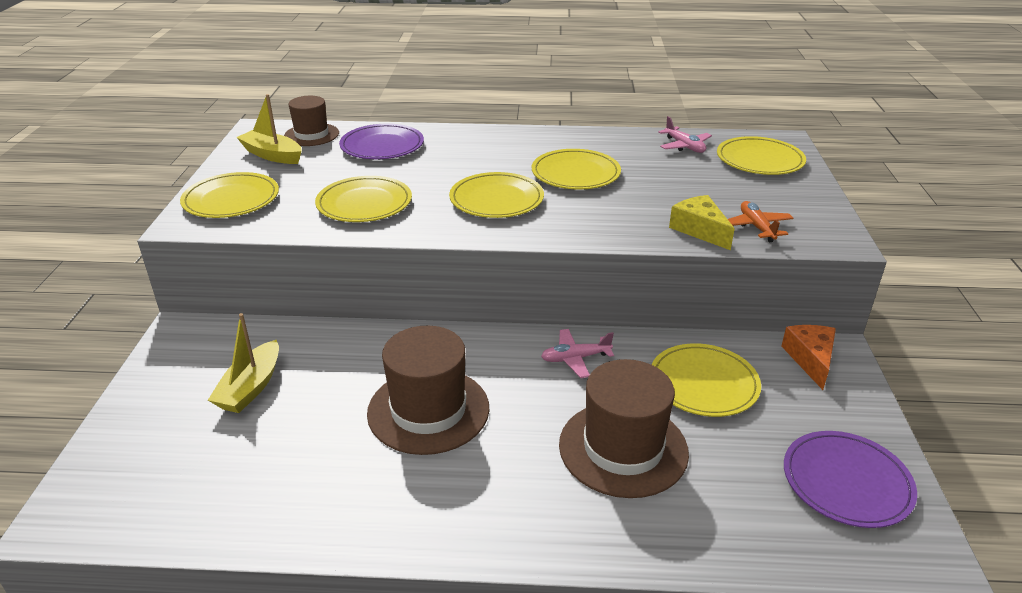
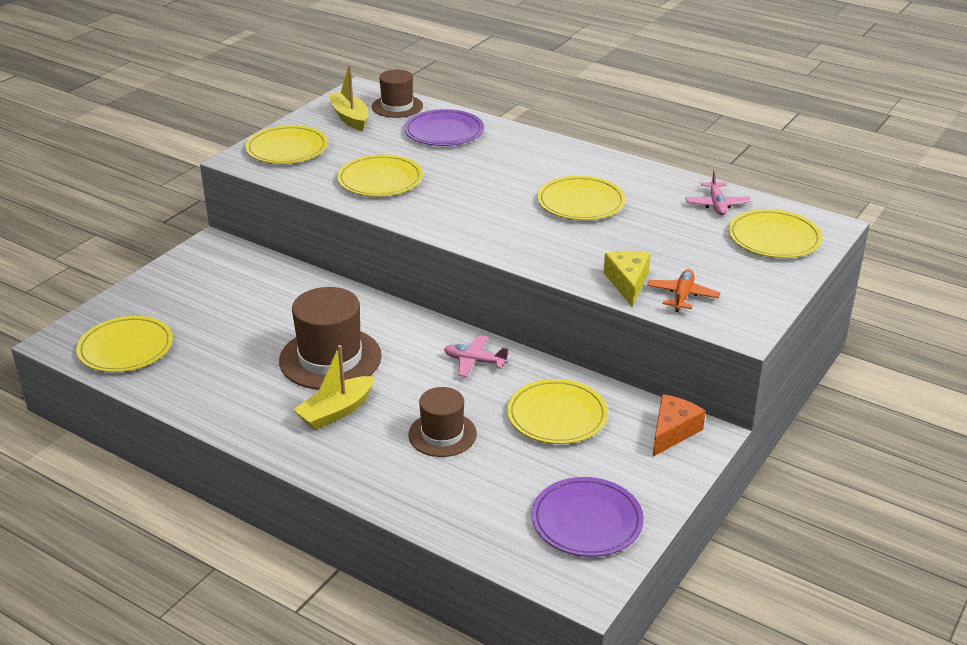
camera: 30 degrees right, 0 degrees up
yellow boat [208,313,279,413] -> yellow boat moved to [294,345,375,430]
yellow plate [449,172,544,218] -> yellow plate moved to [76,316,173,372]
brown hat [559,359,689,498] -> brown hat [408,387,477,457], size x0.62

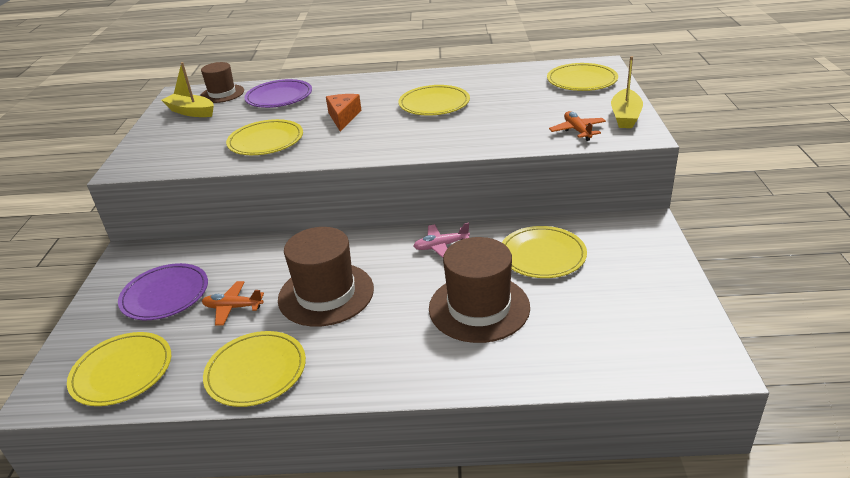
camera: 30 degrees left, 0 degrees up
yellow plate [245,125,328,164] -> yellow plate moved to [203,331,306,407]
yellow boat [294,345,375,430] -> yellow boat moved to [611,56,643,128]
brown hat [408,387,477,457] -> brown hat [429,237,530,343], size x1.61
purple plate [532,477,644,557] -> purple plate moved to [118,263,208,320]
yellow cheese [604,251,651,307] -> none
orange cheese [653,394,706,457] -> orange cheese moved to [326,94,362,132]
pink plane [685,170,751,215] -> none
none -> orange plane [202,281,264,325]

